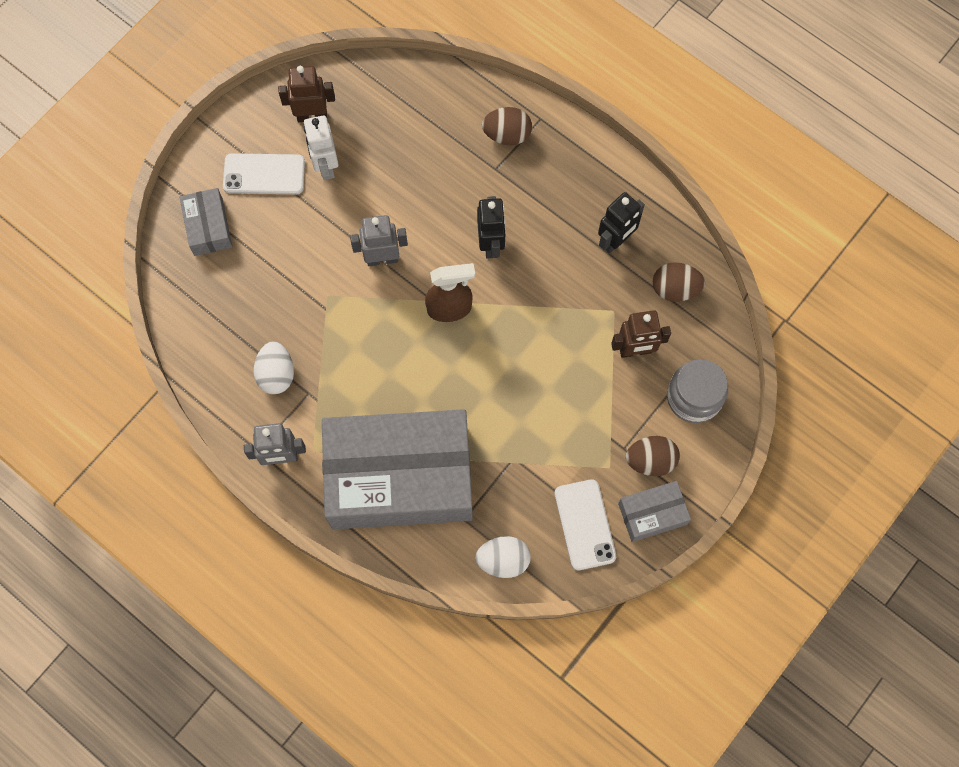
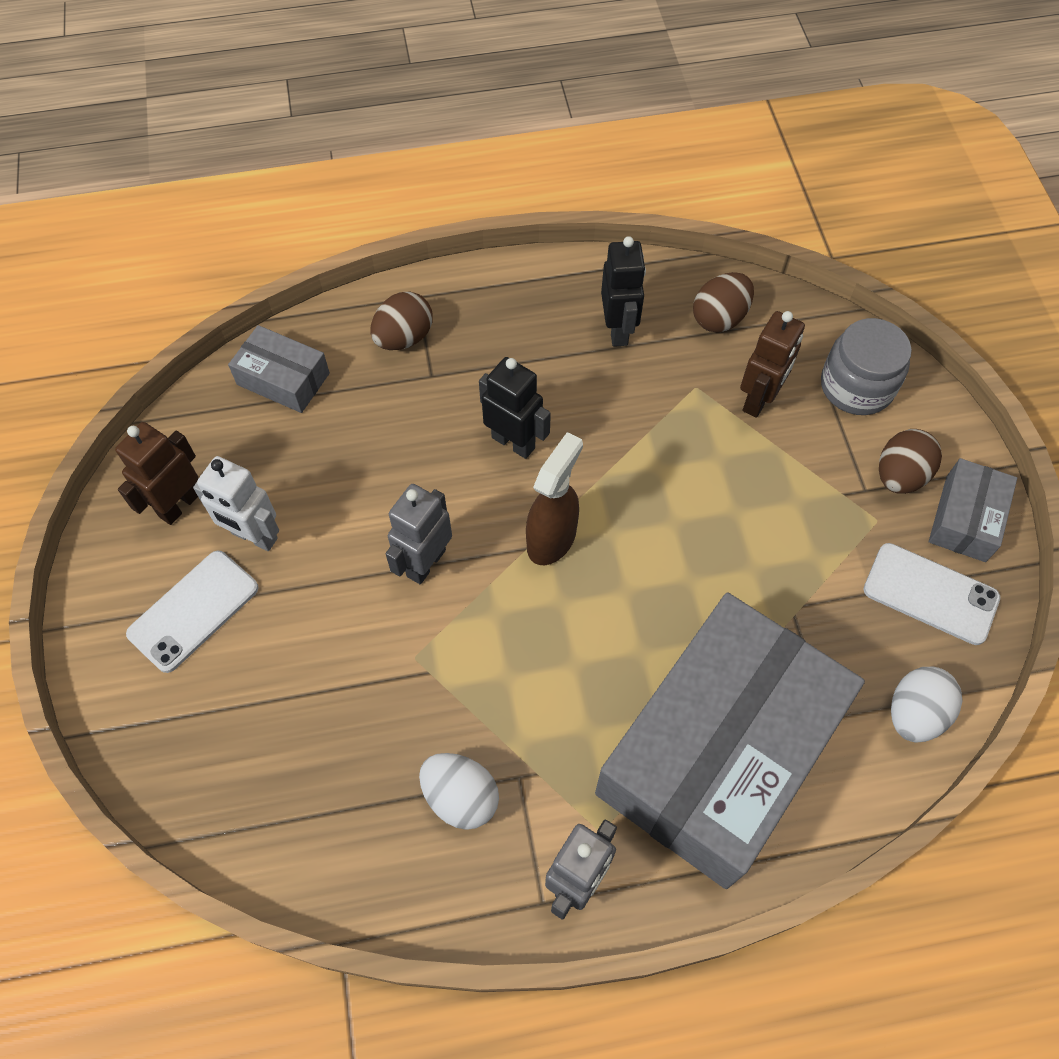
camera: 50 degrees left, 10 degrees down
grey box [180,188,232,256] -> grey box moved to [228,325,330,413]

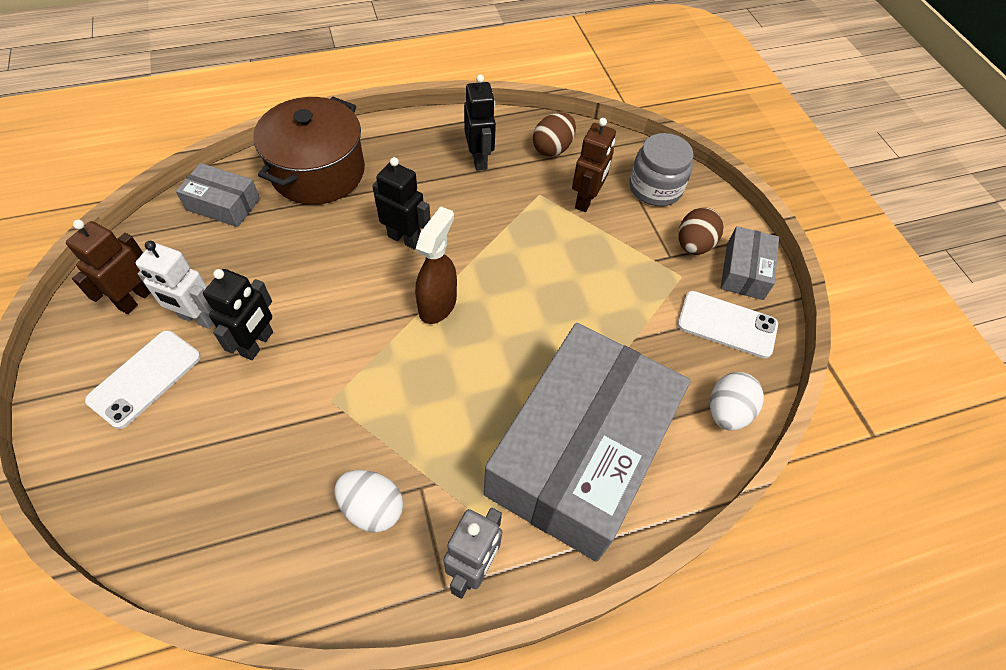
camera: 10 degrees left, 5 degrees down
brown egg [370,292,433,350] -> brown pot [253,97,365,205]
grey robot [386,484,452,584] -> none
none -> black robot [203,269,273,360]

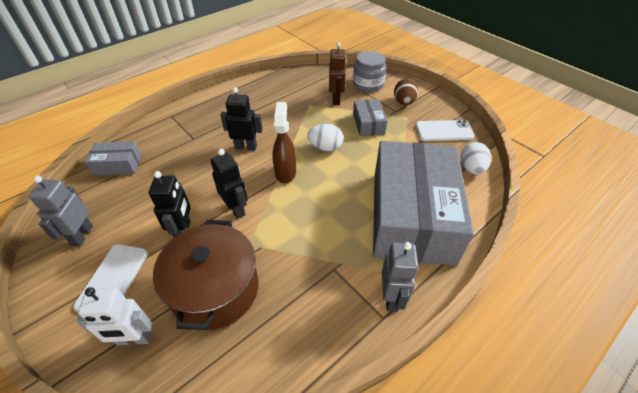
camera: 20 degrees left, 10 degrees down
brown robot [66,220,151,314] -> grey robot [29,176,93,246]
white robot [136,241,214,329] -> white robot moved to [77,287,153,346]
brown pot [253,97,365,205] -> brown pot moved to [153,220,259,330]
white egg [334,470,403,532] -> white egg moved to [307,124,343,151]
black robot [464,74,496,170] -> black robot moved to [210,149,248,219]
brown egg [533,112,576,157] -> none
grey box [721,226,779,300] -> grey box moved to [353,99,387,136]

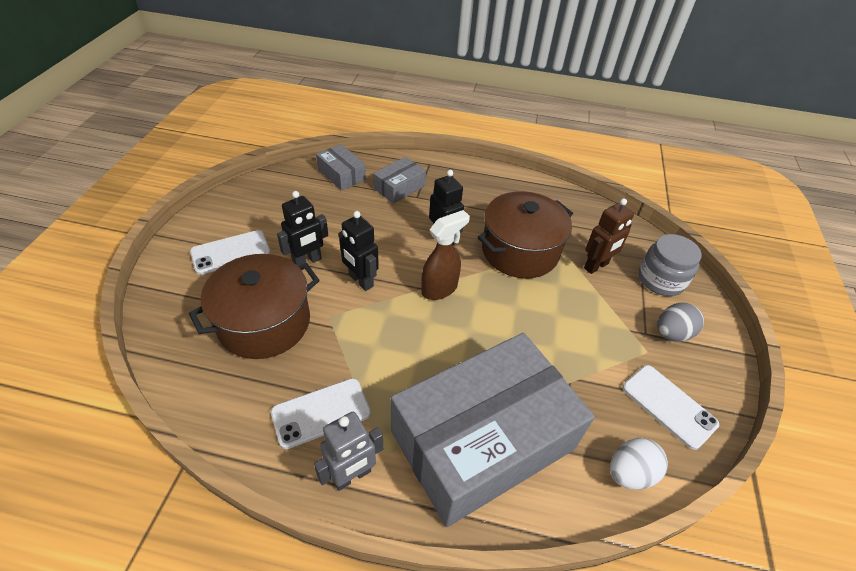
camera: 50 degrees right, 0 degrees up
grey robot [29,176,93,246] -> none
white robot [77,287,153,346] -> none
black robot [210,149,248,219] -> black robot turned 120 degrees clockwise [339,211,379,291]
white egg [307,124,343,151] -> none
grey box [353,99,387,136] -> grey box moved to [373,157,426,204]
brown egg [394,79,418,105] -> grey egg [657,302,704,342]
none -> white phone [271,378,371,449]
none -> brown pot [478,191,573,279]

